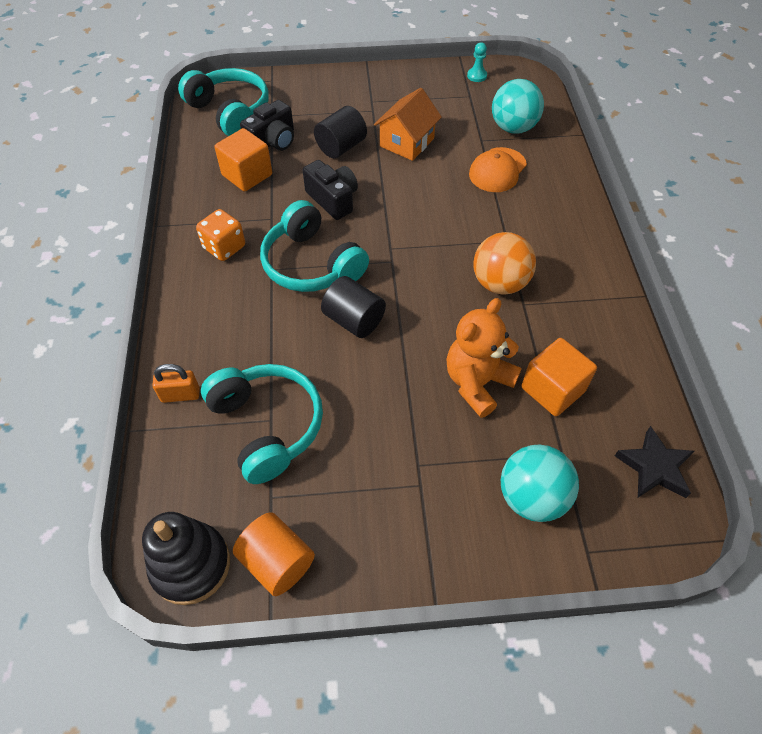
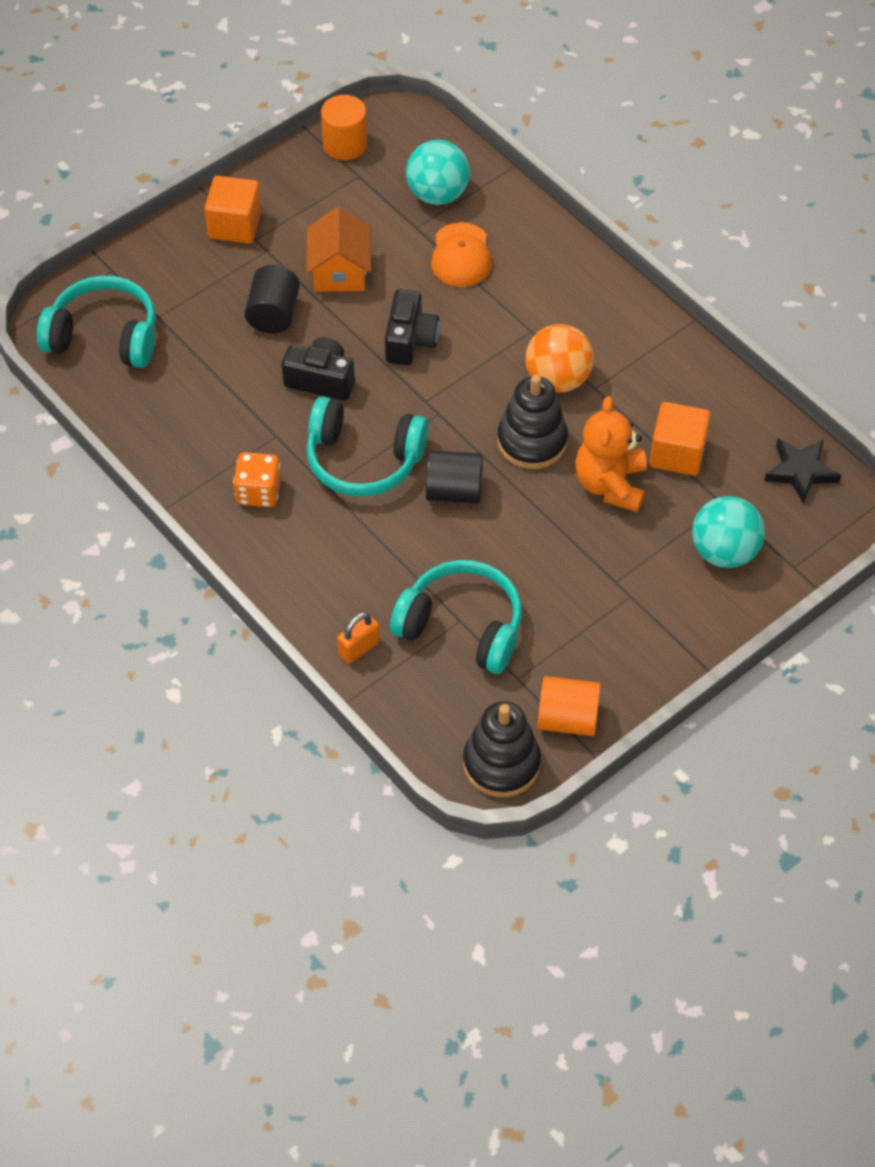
camera: 35 degrees left, 0 degrees up
orange cube [215,128,272,192] -> orange cube moved to [204,176,262,244]
black camera [240,100,294,151] -> black camera moved to [385,289,439,365]
turquoise pawn [467,42,487,82] -> orange cylinder [321,95,367,160]
none -> black stacking toy [497,375,568,469]

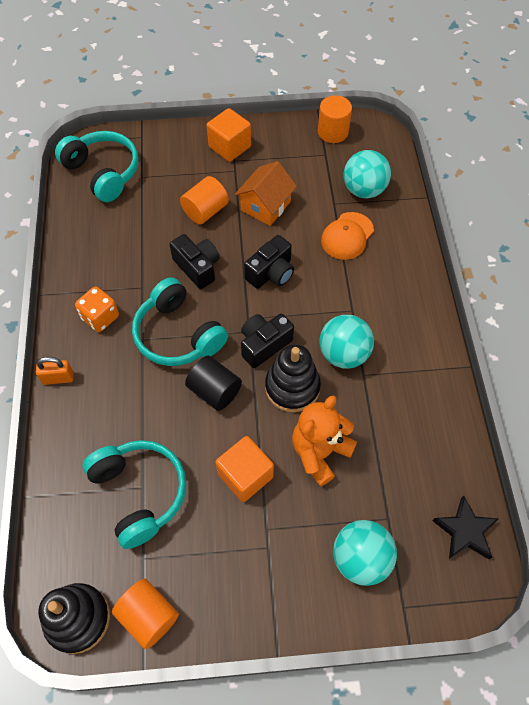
camera: 35 degrees right, 5 degrees up
black cylinder [244,265,300,334] -> orange cylinder [180,176,229,224]
orange padlock [337,612,380,664] -> orange padlock moved to [36,357,74,385]
orange ball [525,324,594,393] -> turquoise ball [319,315,374,369]
orange cube [649,402,711,476] -> orange cube moved to [215,436,274,502]
none -> black camera [241,314,294,368]

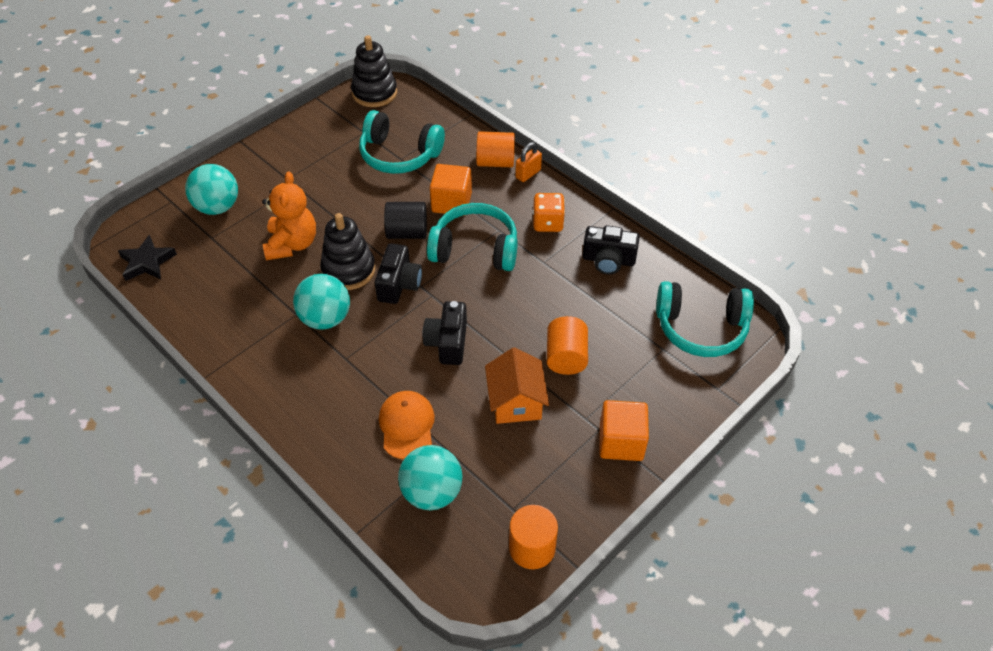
camera: 140 degrees right, 10 degrees down
orange cylinder [112,579,179,649] -> orange cylinder moved to [476,131,515,167]
black camera [169,234,219,289] -> black camera moved to [582,225,640,274]
orange cube [215,436,274,502] -> orange cube moved to [430,164,472,216]

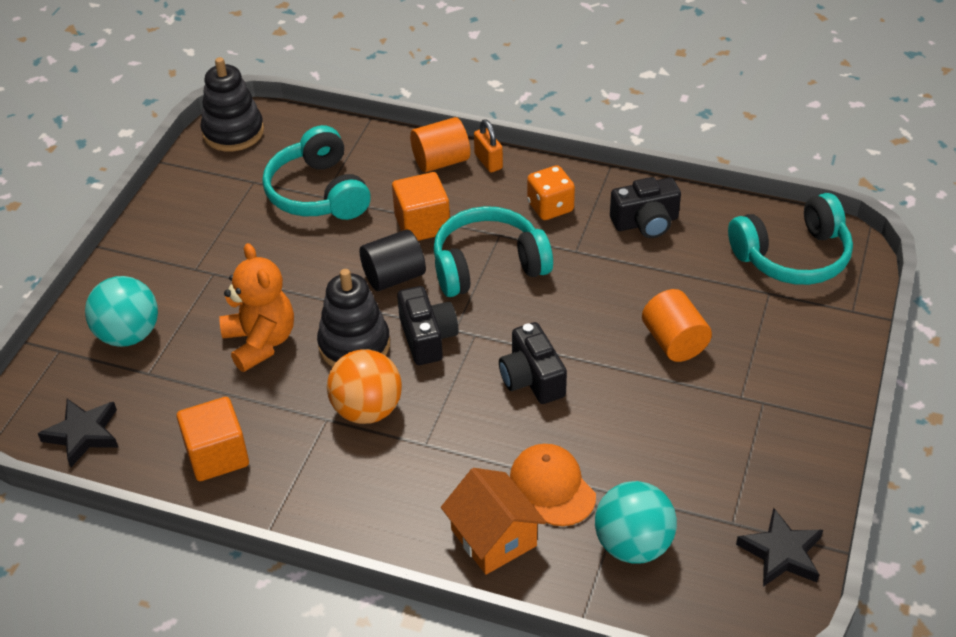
camera: 25 degrees left, 5 degrees down
turquoise ball [293,274,350,330] -> orange ball [327,349,402,424]
turquoise headphones [359,110,445,174] -> turquoise headphones turned 75 degrees clockwise [262,125,371,220]
orange house [485,347,549,424] -> orange house moved to [441,468,546,575]
orange cylinder [509,505,558,569] -> black star [736,508,823,587]
orange padlock [515,142,542,182] -> orange padlock turned 45 degrees counterclockwise [474,119,503,172]
orange cube [600,400,649,461] -> orange cube moved to [177,397,249,481]

